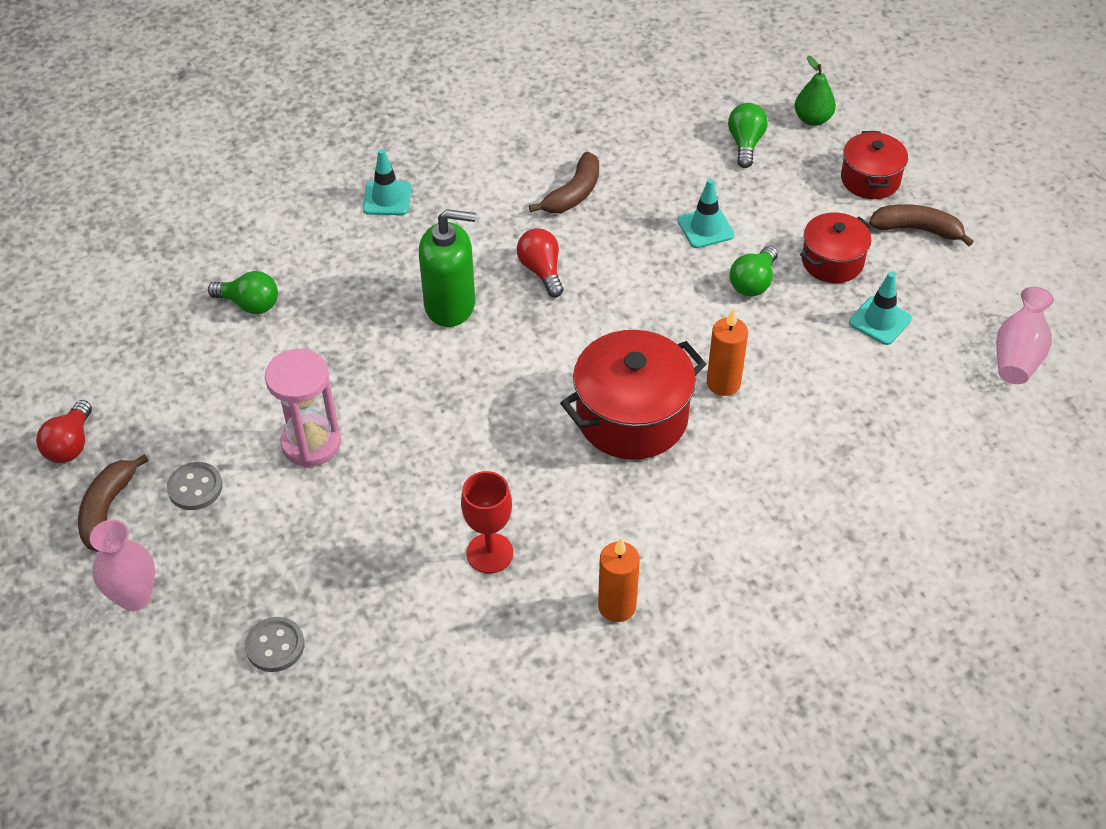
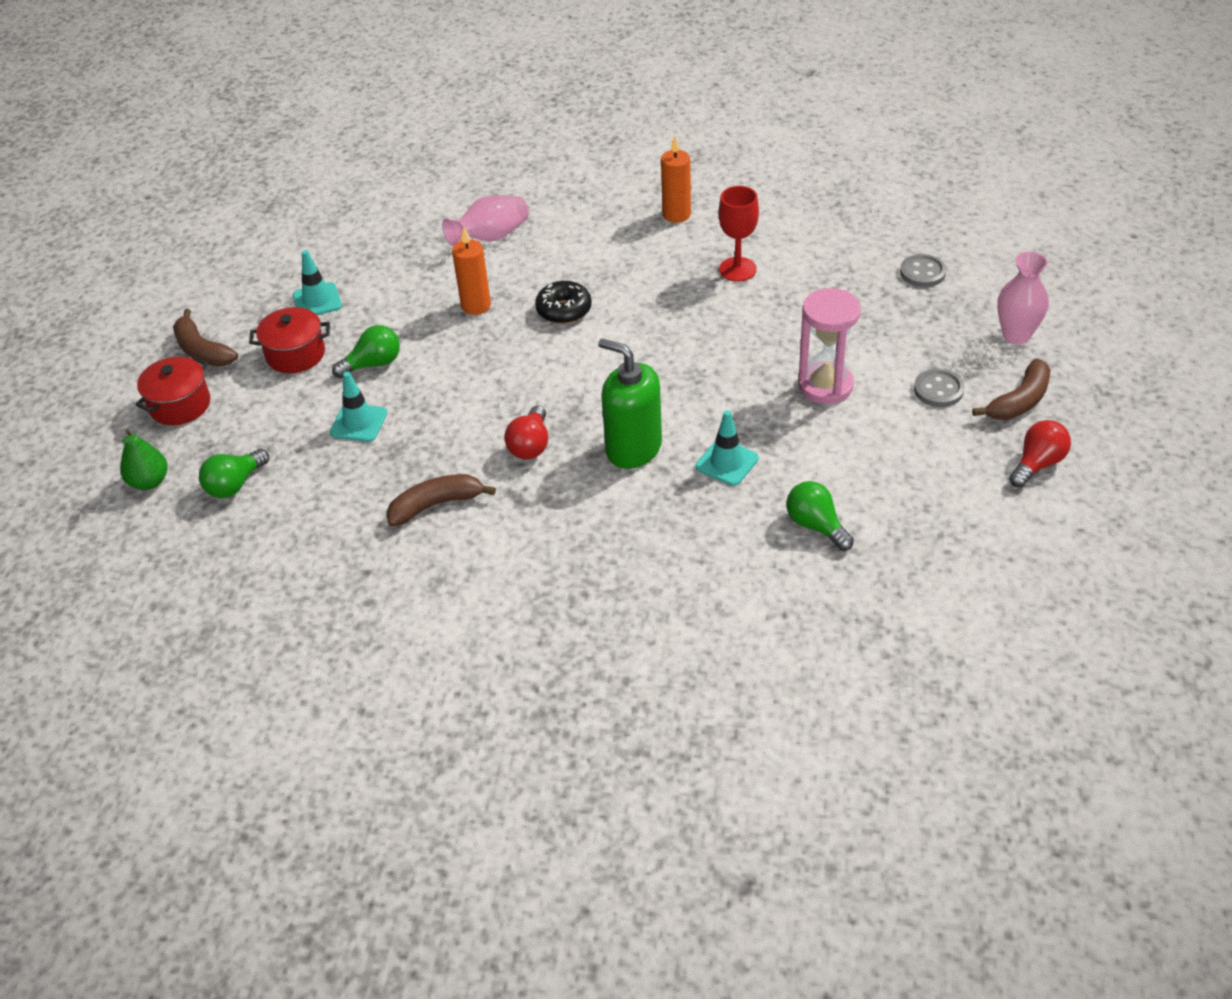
camera: 145 degrees left, 5 degrees down
turquoise traffic cone [363,149,412,215] -> turquoise traffic cone moved to [695,410,759,486]
red pot [560,330,706,460] -> black donut [535,281,592,324]
pink vase [996,287,1054,384] -> pink vase moved to [442,196,529,246]

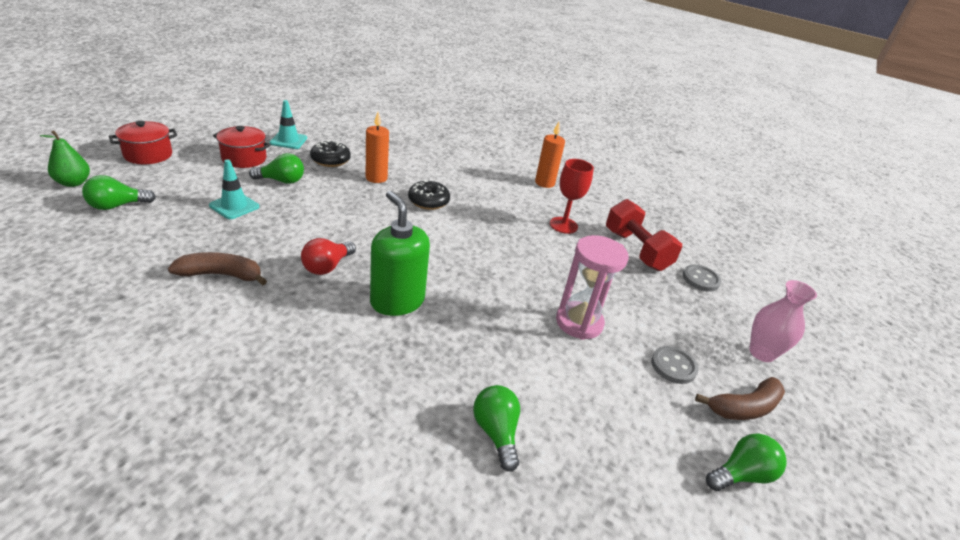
camera: 15 degrees right, 10 degrees down
brown banana [173,309,238,366] -> none
pink vase [442,196,529,246] -> none
turquoise traffic cone [695,410,759,486] -> none
red light bulb [1009,420,1071,488] -> green light bulb [706,434,787,491]
none -> black donut [310,140,351,167]
none -> red dumbbell [606,199,682,271]

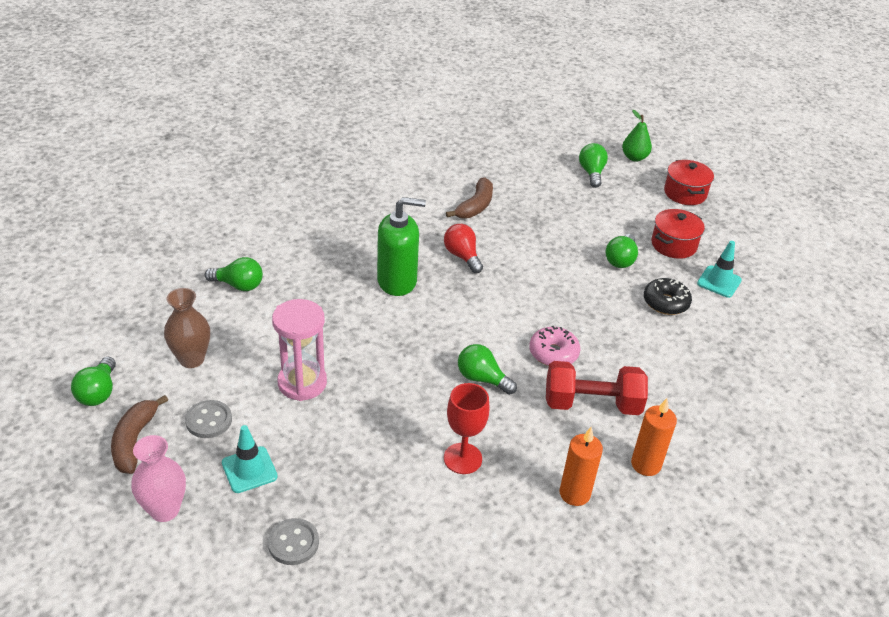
camera: 120 degrees right, 5 degrees up
turquoise traffic cone [209,159,259,219] -> turquoise traffic cone moved to [222,425,278,493]
orange candle [366,112,389,183] -> orange candle moved to [631,398,677,476]
black donut [408,180,450,210] -> pink donut [529,326,580,366]
red dumbbell [606,199,682,271] -> red dumbbell moved to [546,361,648,415]
none -> brown vase [164,288,210,368]
none -> green light bulb [458,344,517,395]

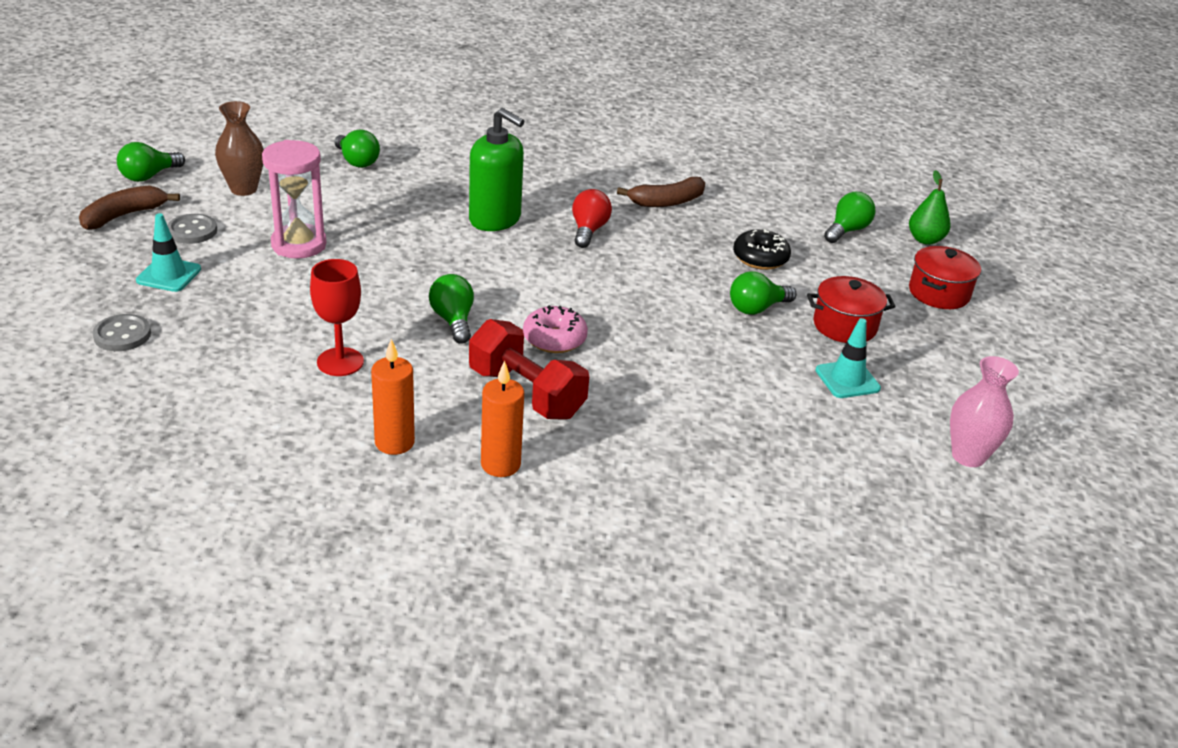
camera: 40 degrees right, 5 degrees down
pink vase [131,435,186,522] -> pink vase moved to [950,356,1019,467]
black donut [644,278,692,315] -> black donut moved to [733,229,791,270]

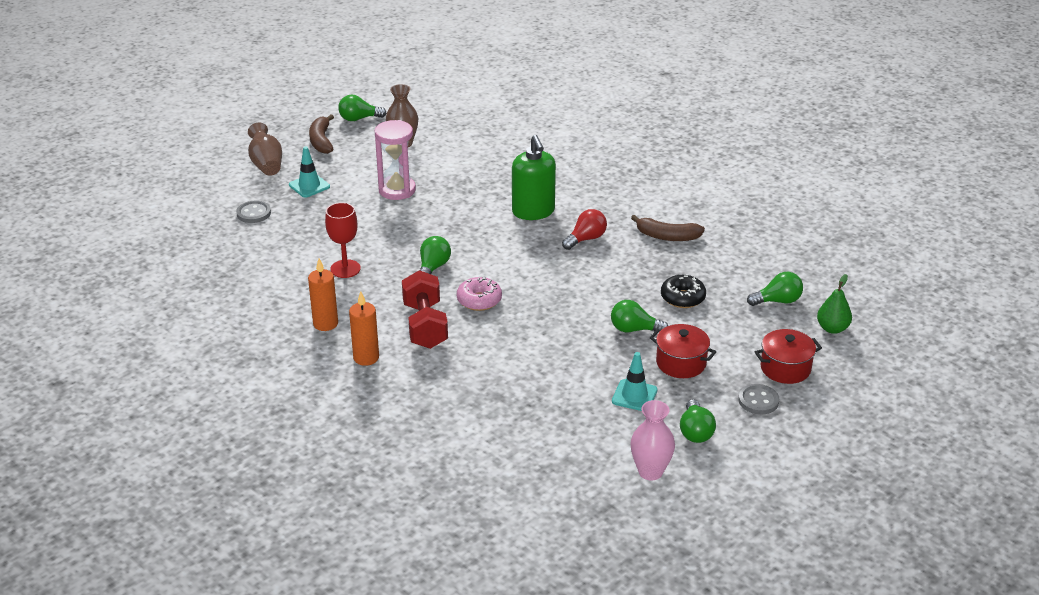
camera: 40 degrees right, 0 degrees up
brown banana [79,186,180,230] -> brown banana turned 90 degrees counterclockwise [309,114,334,154]
grey button [167,214,217,244] -> grey button moved to [738,384,779,415]
green light bulb [334,129,380,168] -> green light bulb moved to [680,399,716,443]
none -> brown vase [248,122,282,176]

